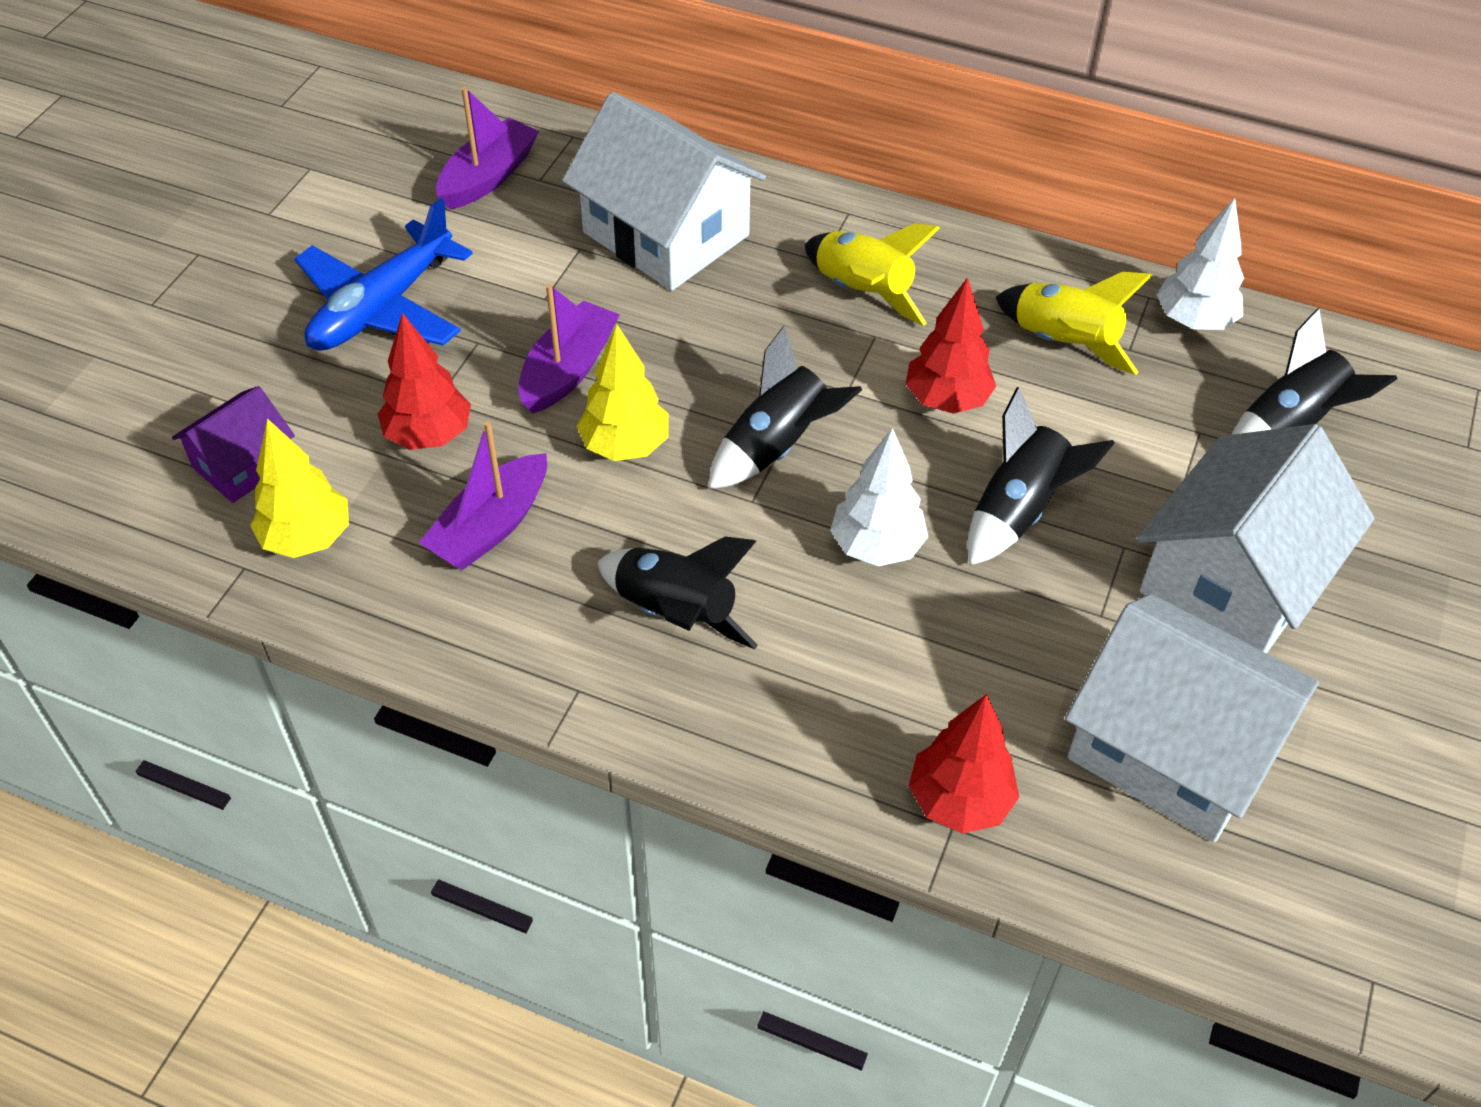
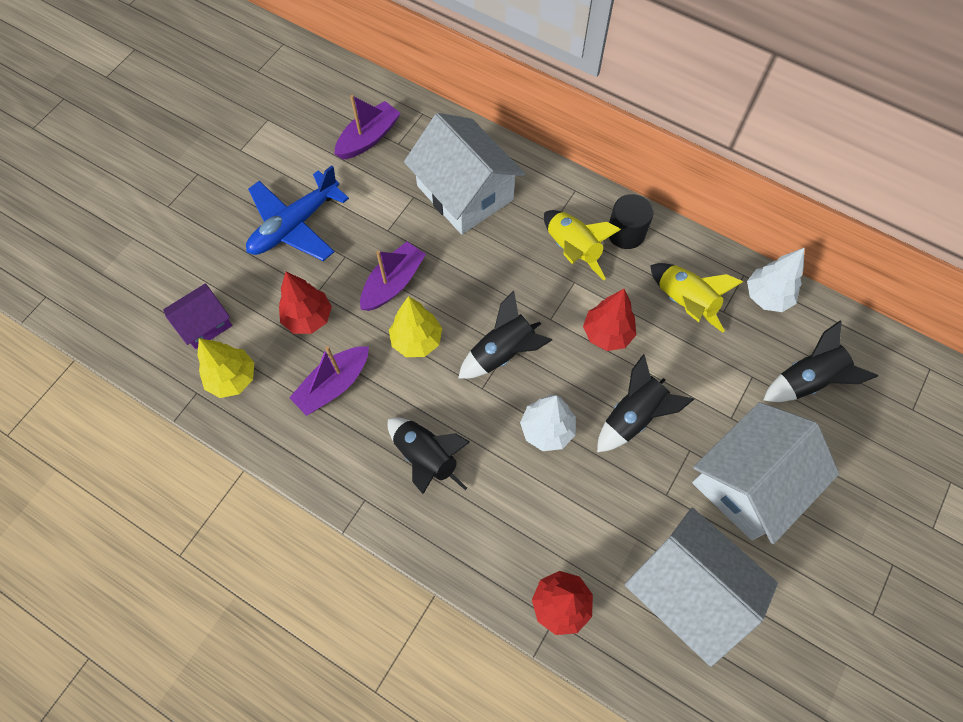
camera: 10 degrees right, 15 degrees up
none -> black cylinder [609,194,654,249]

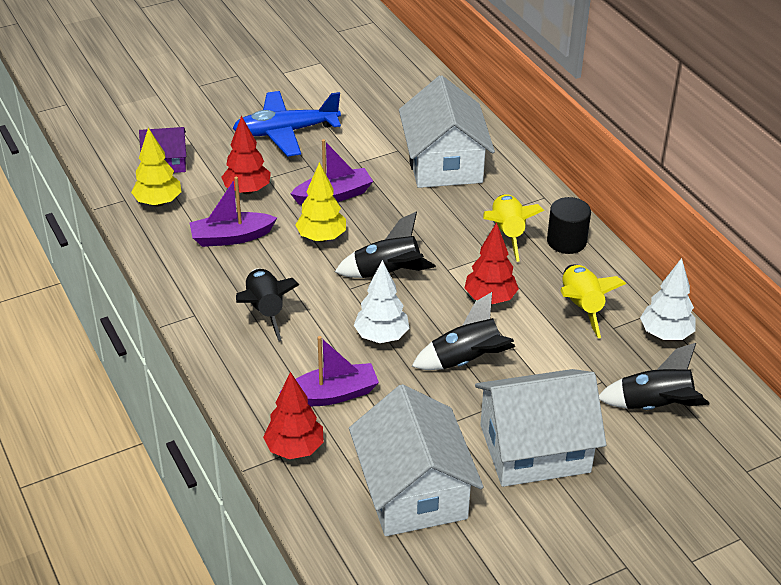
camera: 30 degrees right, 25 degrees down
purple boat [334,95,401,159] -> purple boat moved to [279,336,379,406]

